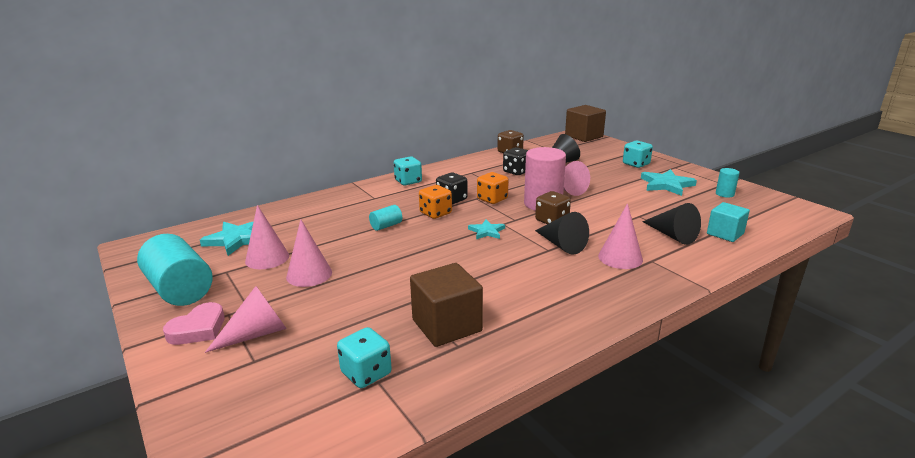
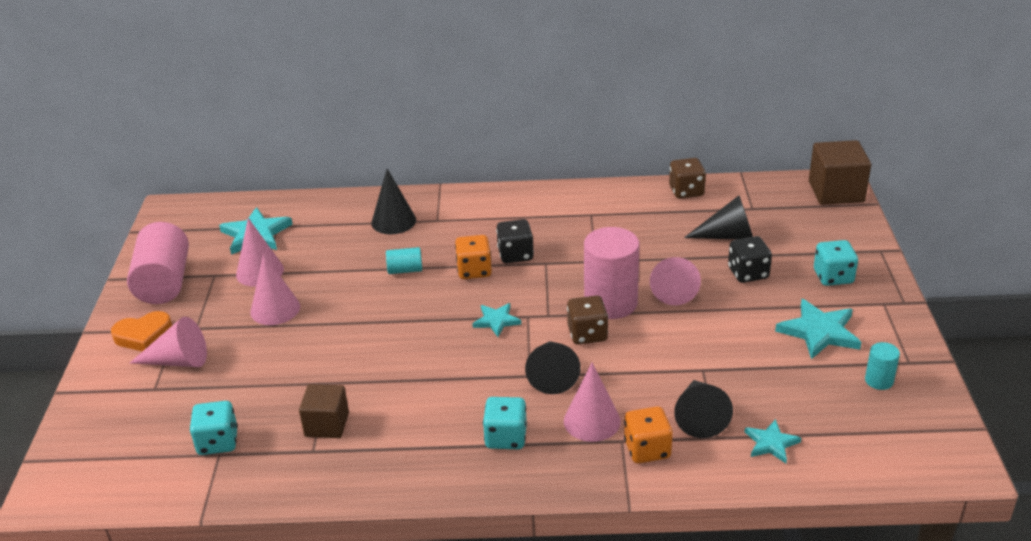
camera: 35 degrees right, 10 degrees up
turquoise cylinder [137,234,213,306] -> pink cylinder [127,222,189,304]
pink heart [163,302,225,345] -> orange heart [111,311,172,351]
turquoise dice [394,156,422,186] -> turquoise dice moved to [483,397,527,449]
brown cube [410,263,483,347] -> brown cube [299,384,349,438], size x0.66
orange dice [477,172,509,204] -> orange dice moved to [624,406,673,463]
black dice [503,147,528,175] -> black dice moved to [728,236,772,283]
turquoise cube [707,202,750,242] -> turquoise star [745,419,801,463]
none -> black cone [371,169,416,234]

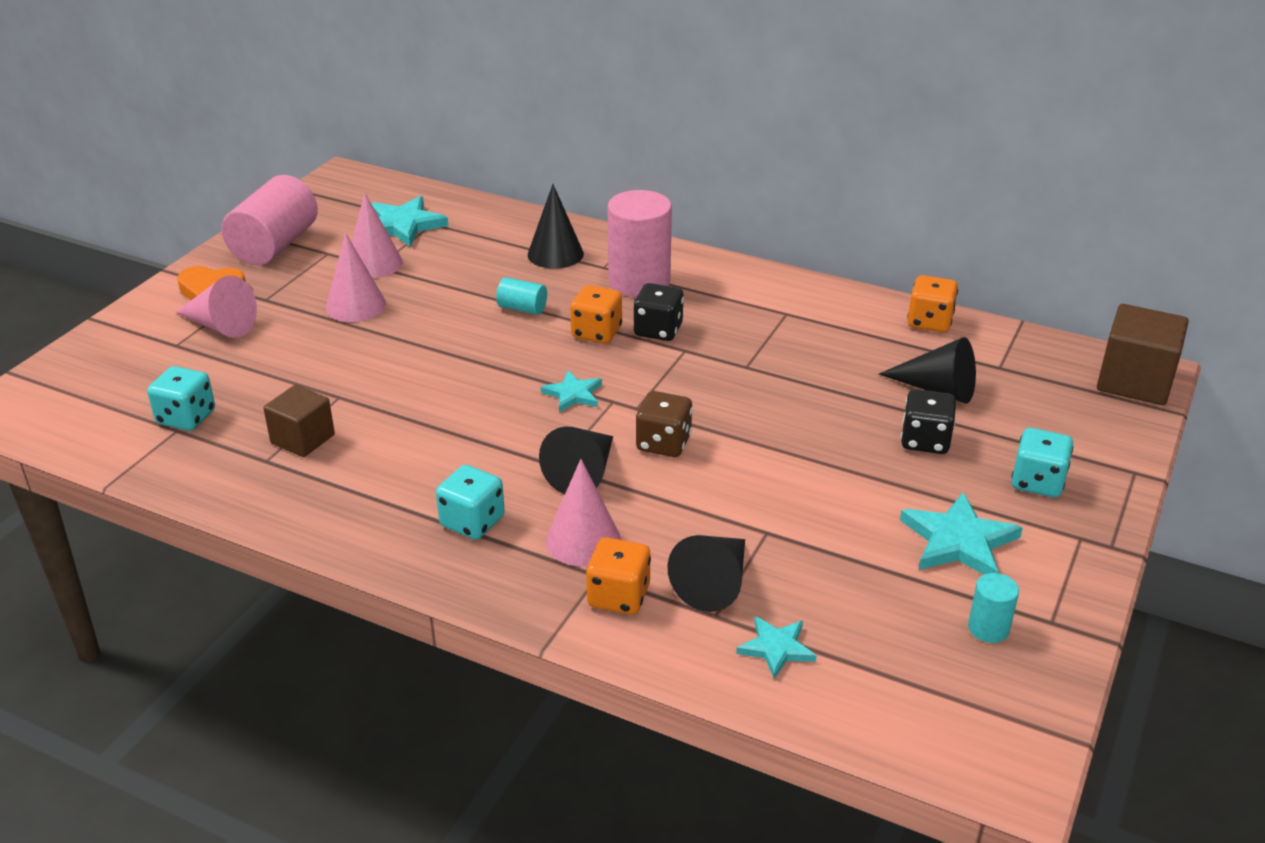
camera: 25 degrees right, 0 degrees up
pink cylinder [584,227,639,319] -> pink cylinder moved to [608,190,672,297]
pink cone [650,257,701,305] -> none
brown dice [669,158,706,199] -> orange dice [907,275,958,333]

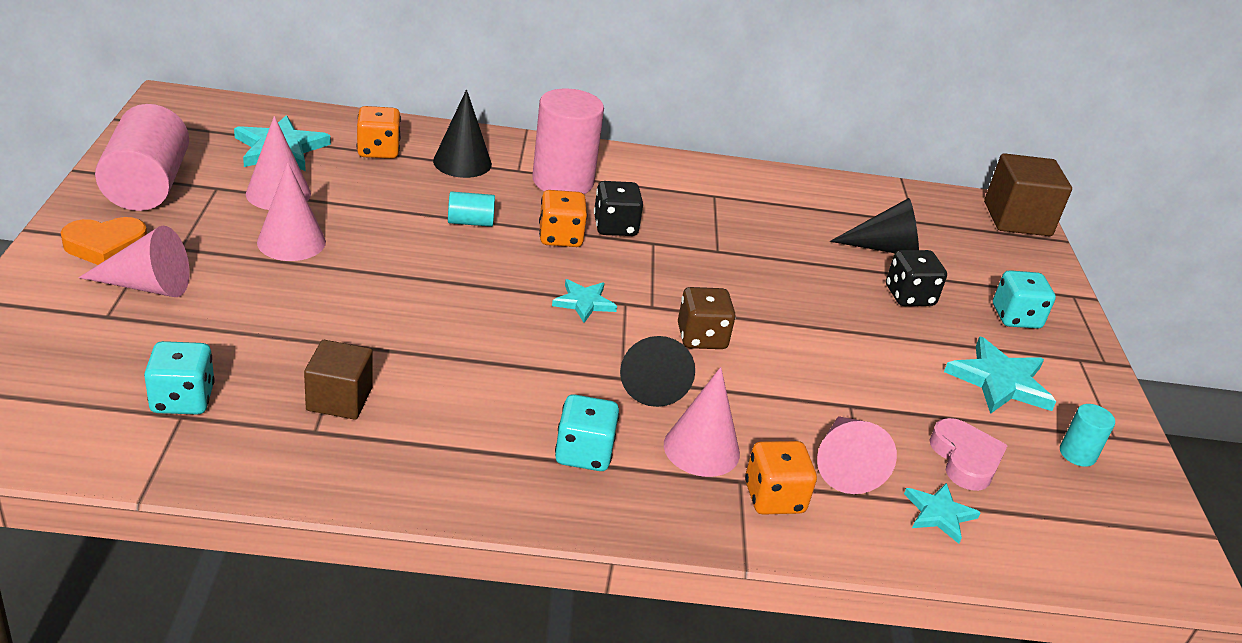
camera: 30 degrees left, 0 degrees up
black cone [667,535,745,612] -> pink cone [817,416,897,494]
orange dice [907,275,958,333] -> orange dice moved to [357,106,401,159]
none -> pink heart [929,418,1008,491]

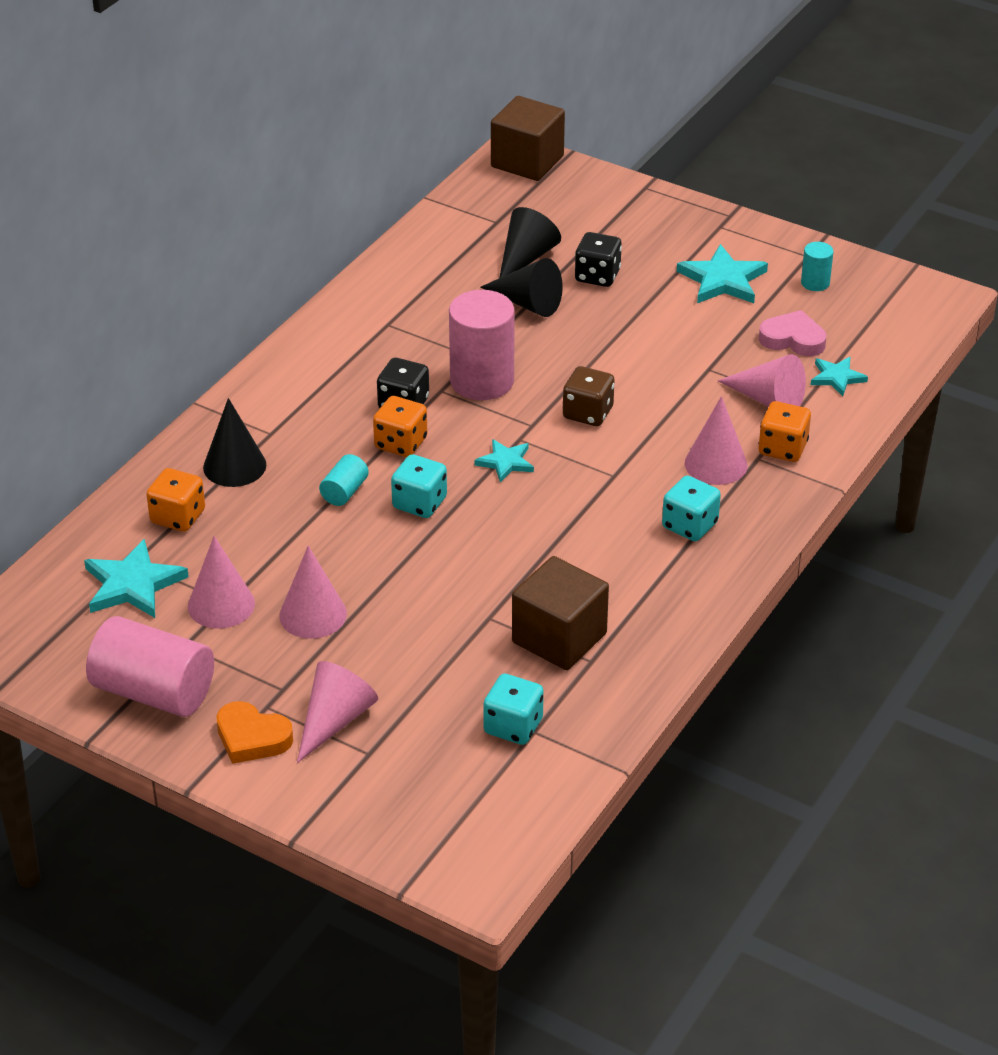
camera: 55 degrees left, 5 degrees up
orange heart [61,217,147,265] -> orange heart turned 105 degrees clockwise [216,701,293,764]
brown cube [304,340,373,420] -> brown cube [512,556,609,670], size x1.53
pink cylinder [532,88,604,194] -> pink cylinder moved to [449,290,515,400]
black cone [620,336,695,407] -> black cone moved to [481,258,563,317]
turquoise dice [993,270,1056,329] -> turquoise dice moved to [391,454,447,518]

